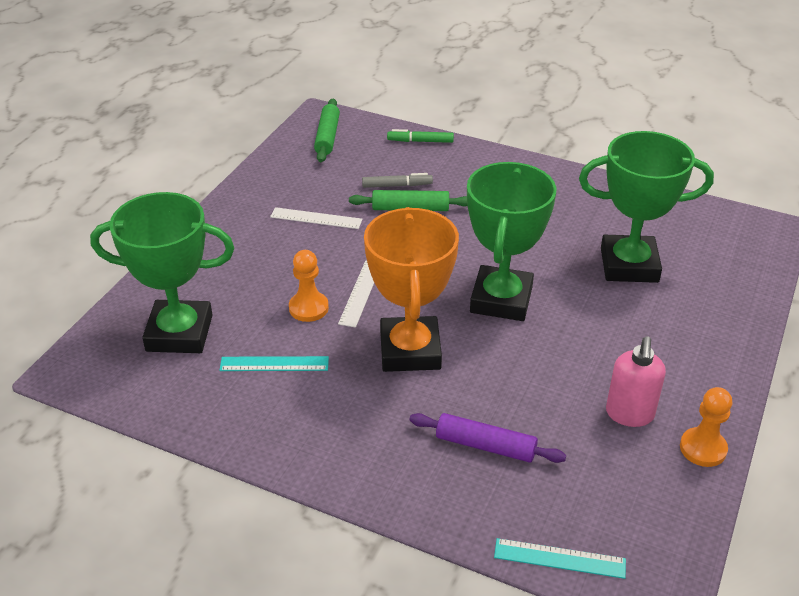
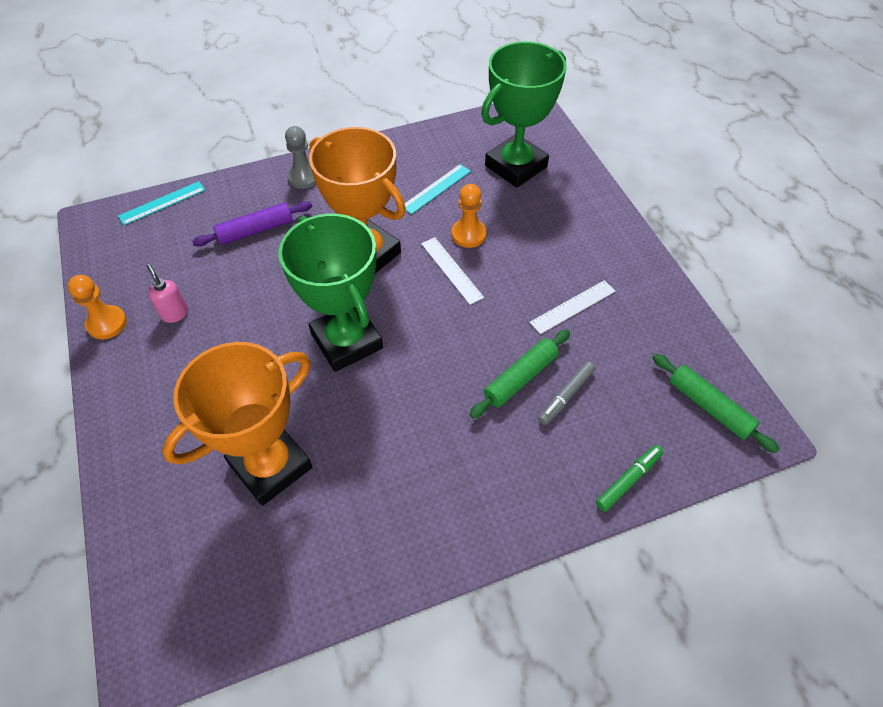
camera: 135 degrees right, 15 degrees up
green trophy [579,131,714,283] -> orange trophy [162,342,312,506]
pink soap dispenser [606,336,666,427] -> pink soap dispenser [146,264,188,323], size x0.66
none -> grey pawn [285,126,316,189]

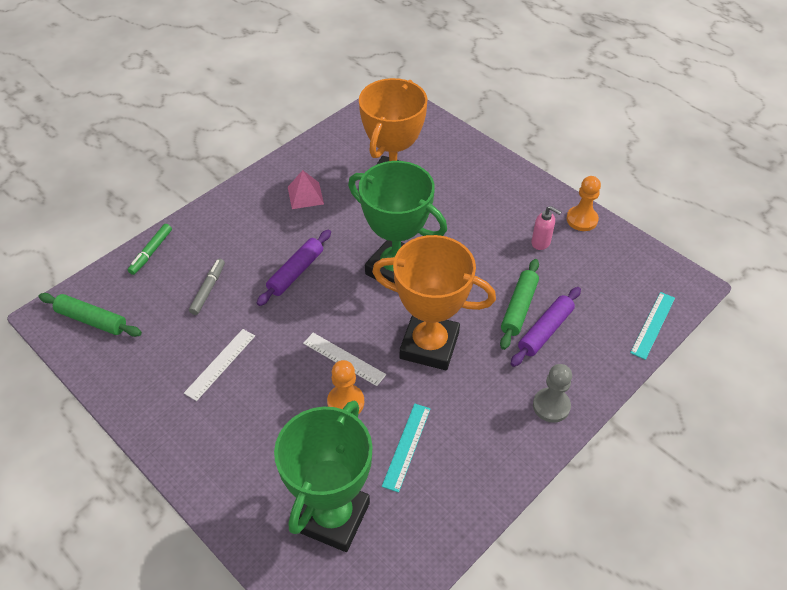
camera: 155 degrees right, 5 degrees down
green rolling pin [469,329,570,418] -> green rolling pin moved to [500,259,539,350]
none -> purple rolling pin [257,230,331,306]
none -> pink pyramid [288,170,324,209]

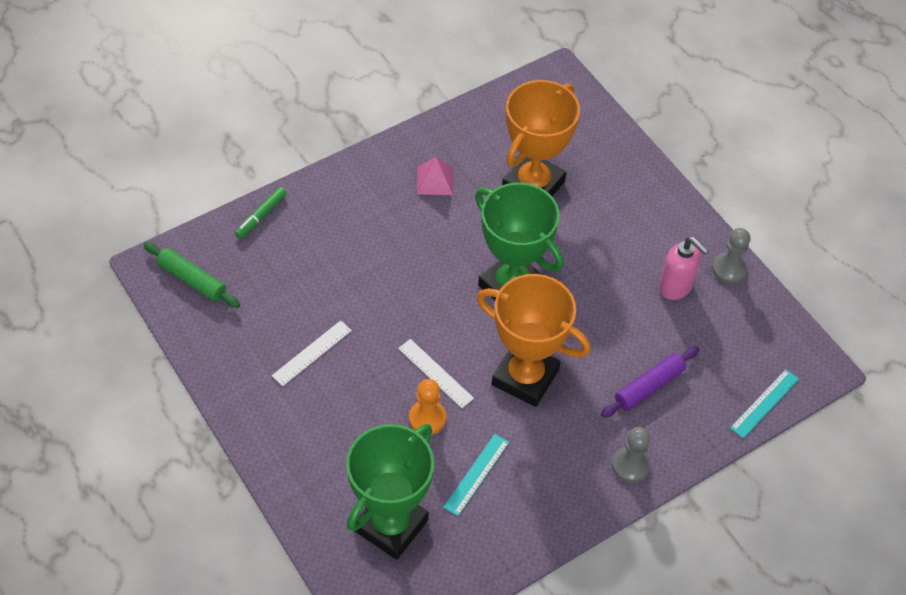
camera: 10 degrees right, 5 degrees up
grey marker [189,258,225,315] -> none
purple rolling pin [257,230,331,306] -> none
green rolling pin [500,259,539,350] -> none
pink soap dispenser [531,206,561,250] -> pink soap dispenser [659,237,709,300], size x1.51
orange pawn [566,176,601,231] -> grey pawn [712,228,751,284]

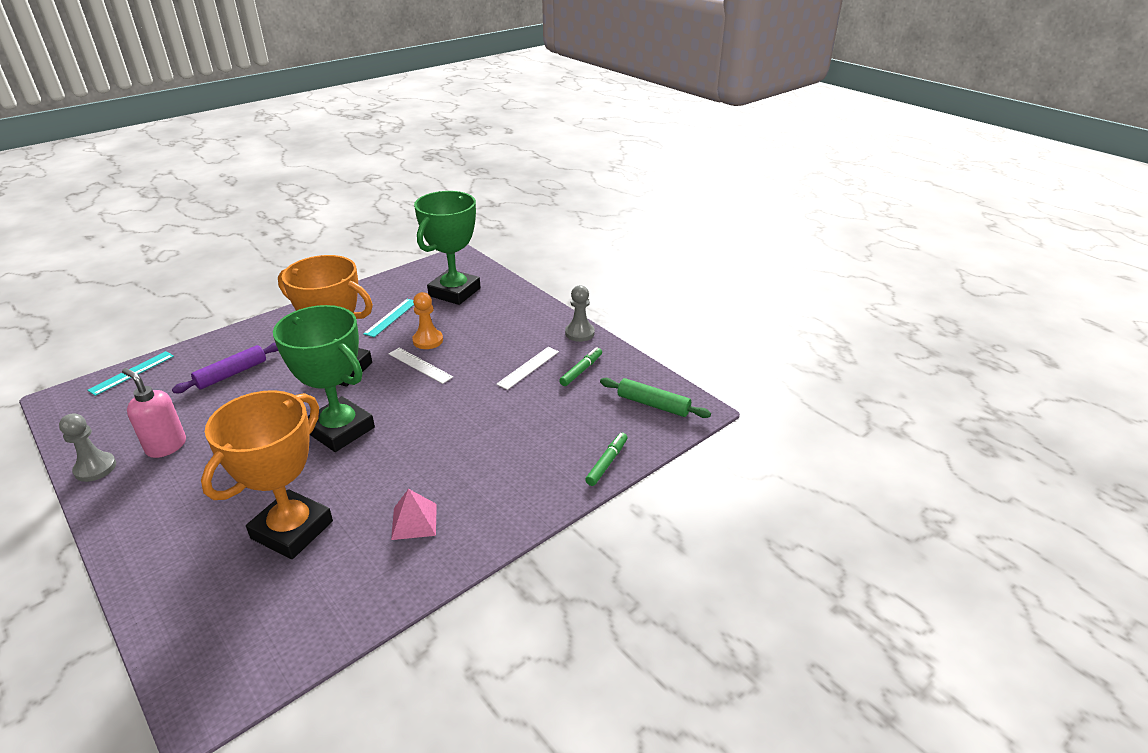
camera: 175 degrees right, 20 degrees down
grey pawn [612,427,650,483] -> grey pawn moved to [565,285,595,342]
none -> green marker [559,347,602,386]

